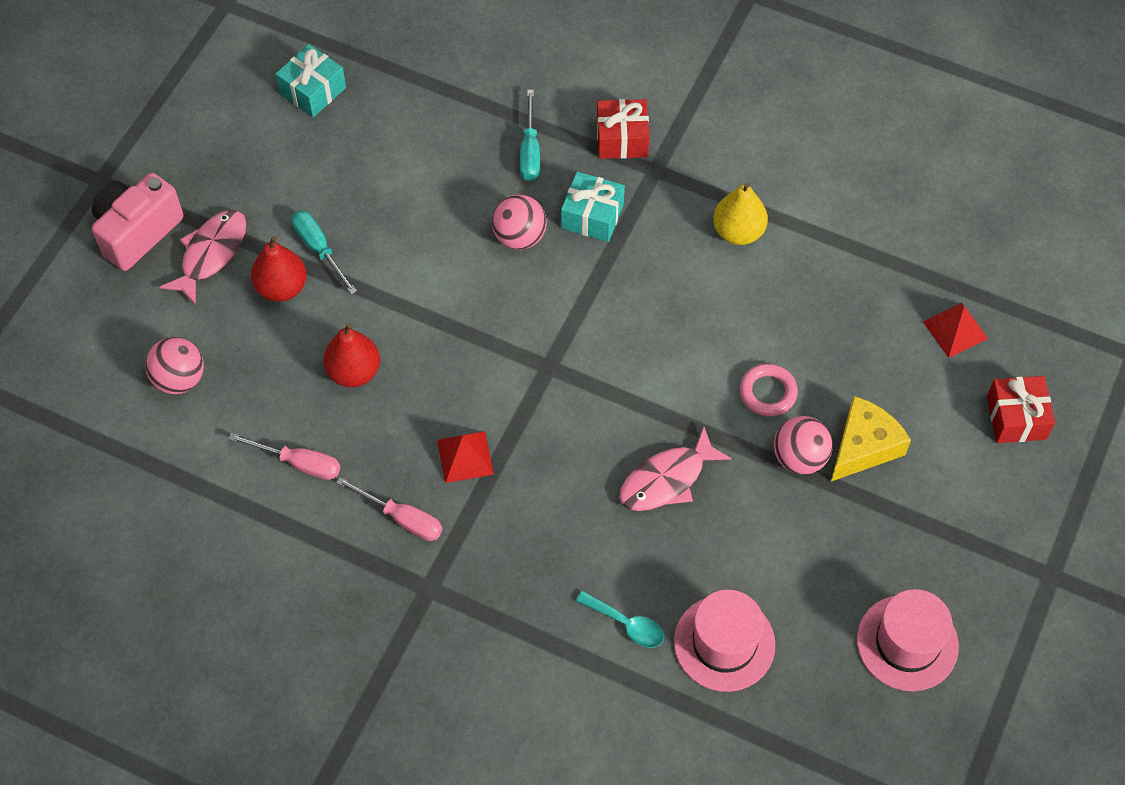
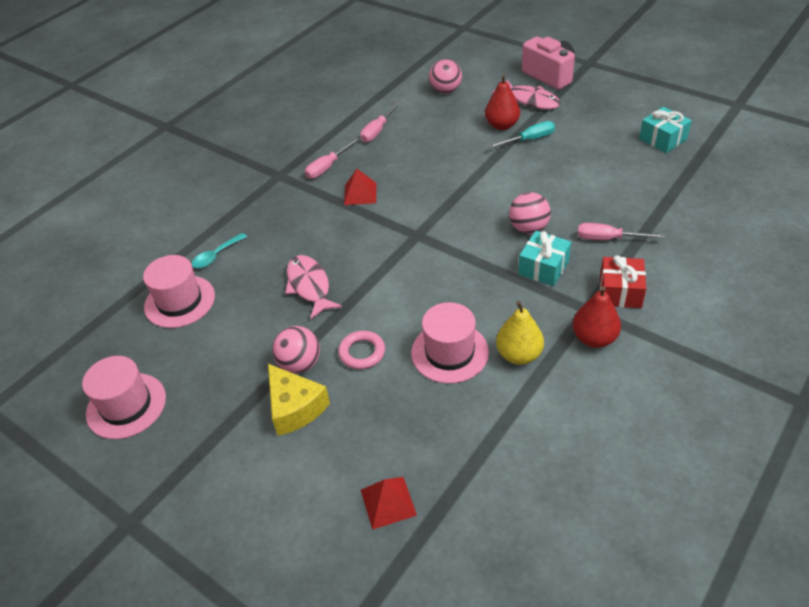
camera: 105 degrees right, 15 degrees down
red pear [323,323,380,387] -> red pear moved to [573,286,621,348]
turquoise screwdriver [520,90,540,181] -> pink screwdriver [578,223,665,240]
red gift [987,376,1055,443] -> none
none -> pink hat [411,302,489,384]

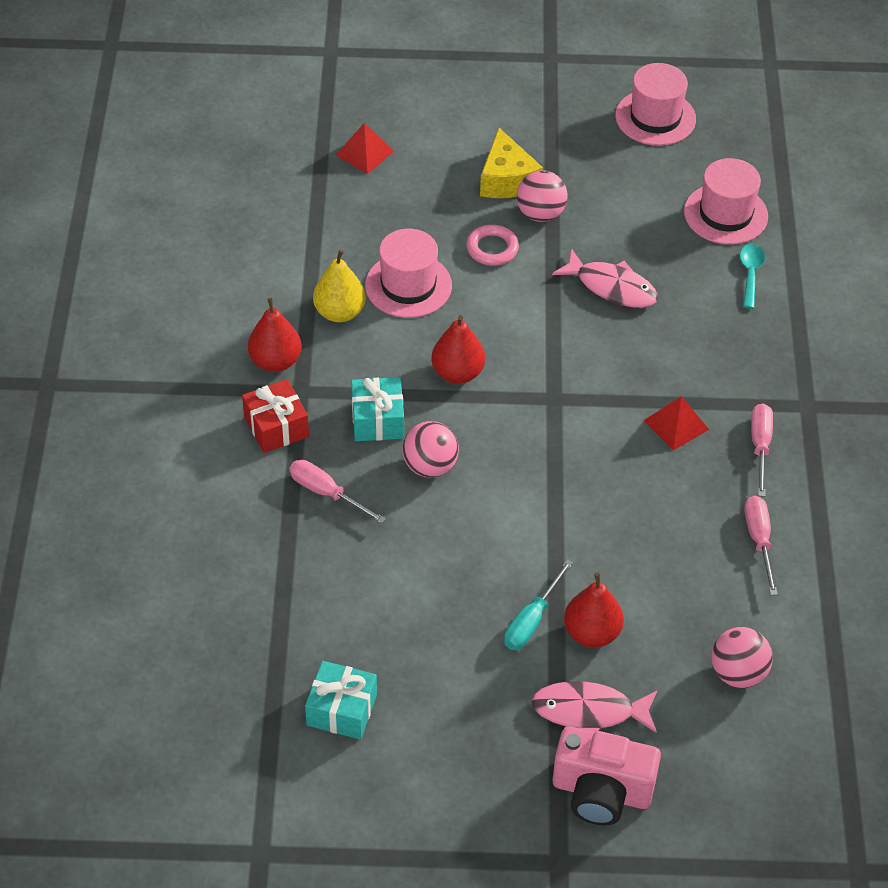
camera: 140 degrees right, 5 degrees up
yellow cheese [268,364,330,436] -> yellow cheese turned 120 degrees counterclockwise [480,128,543,198]
pink screwdriver [578,223,665,240] -> pink screwdriver turned 120 degrees counterclockwise [290,460,386,524]
none -> red pear [431,315,485,384]

